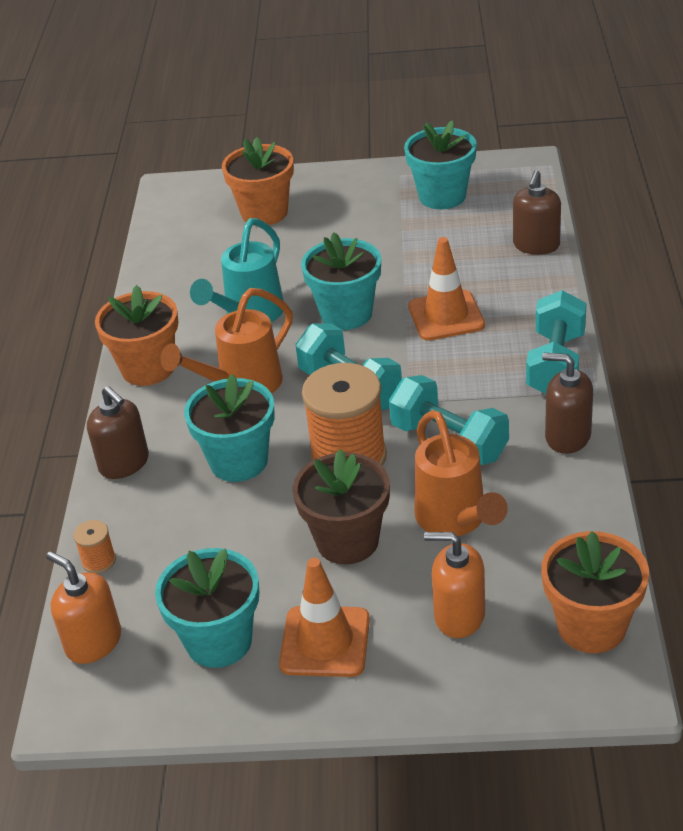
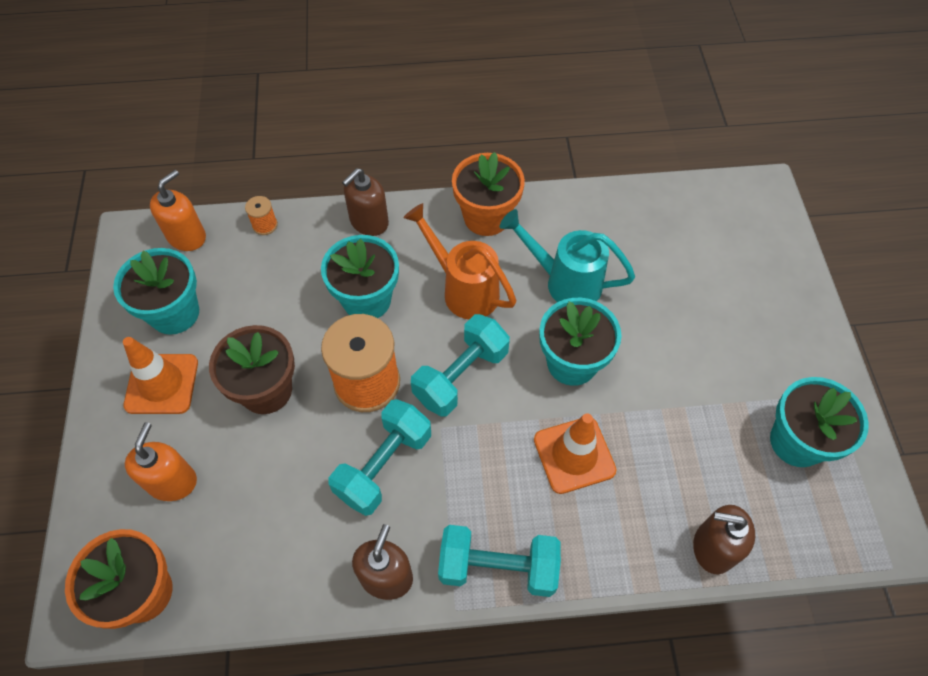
camera: 80 degrees right, 20 degrees up
orange flower pot [222,137,294,226] -> none
orange watering can [415,410,508,536] -> none

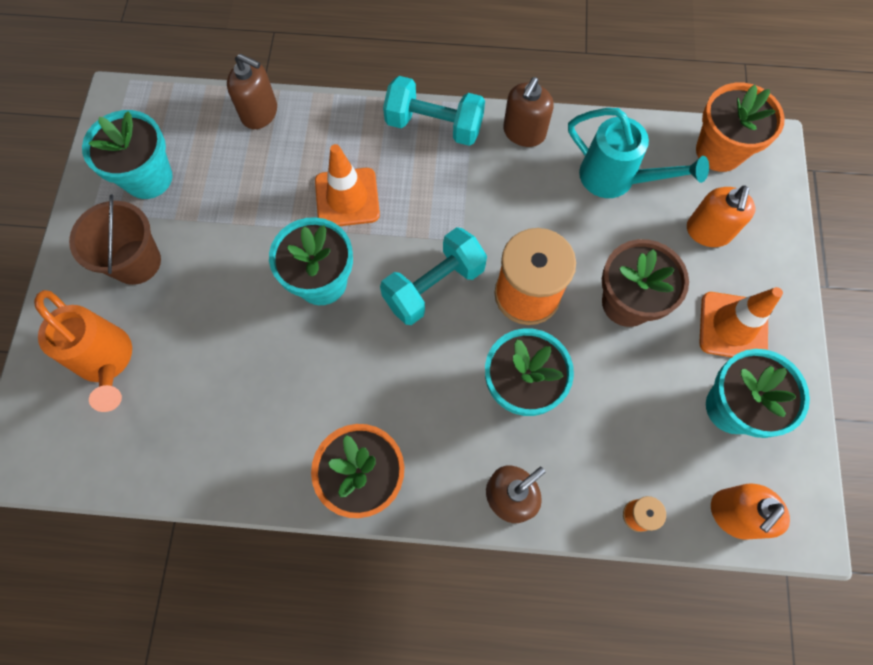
camera: 170 degrees left, 10 degrees up
turquoise dumbbell [329,399,431,516] -> none
orange watering can [403,203,516,319] -> orange watering can moved to [34,290,132,412]
turquoise watering can [500,209,635,302] -> turquoise watering can moved to [568,108,709,198]
none -> brown bucket [69,194,161,285]

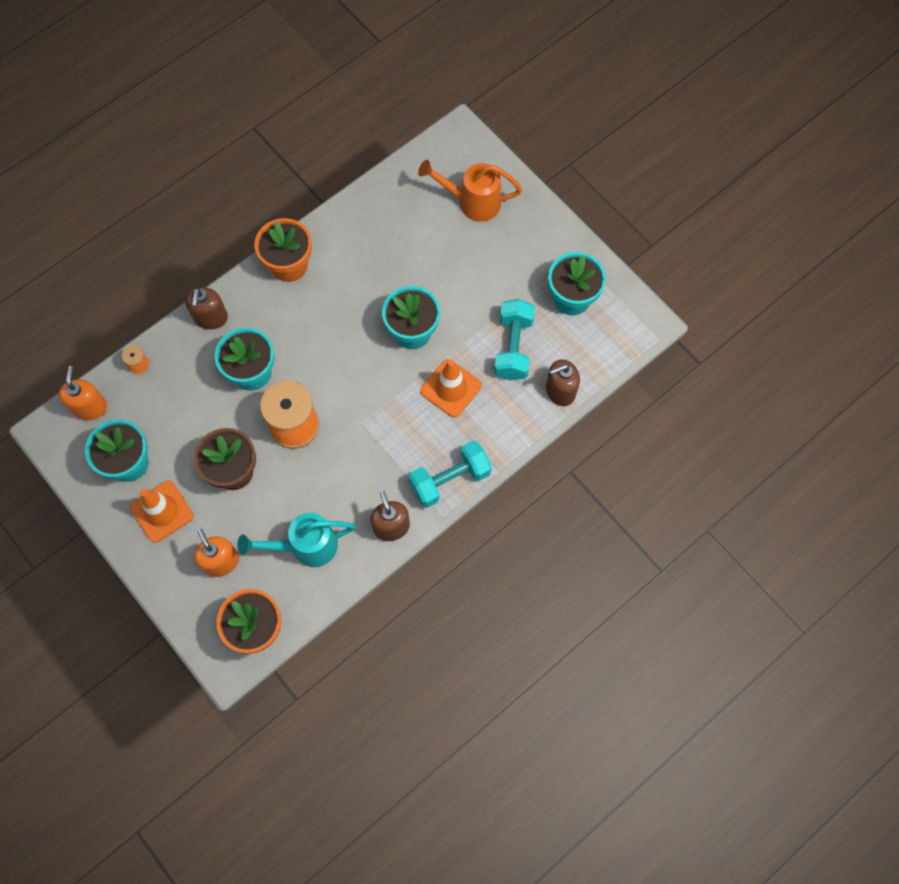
camera: 135 degrees right, 0 degrees up
brown bucket [69,194,161,285] -> none
turquoise dumbbell [380,227,487,325] -> turquoise dumbbell moved to [494,299,535,380]

